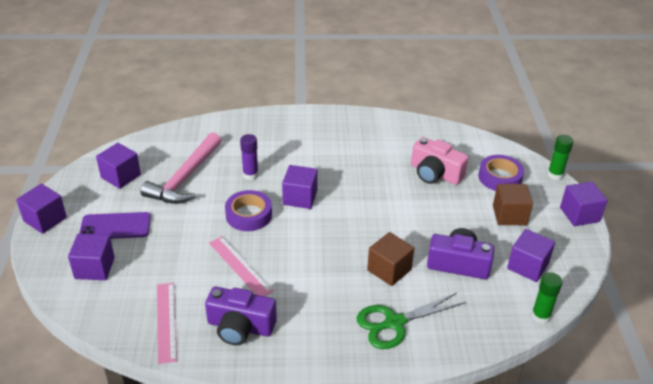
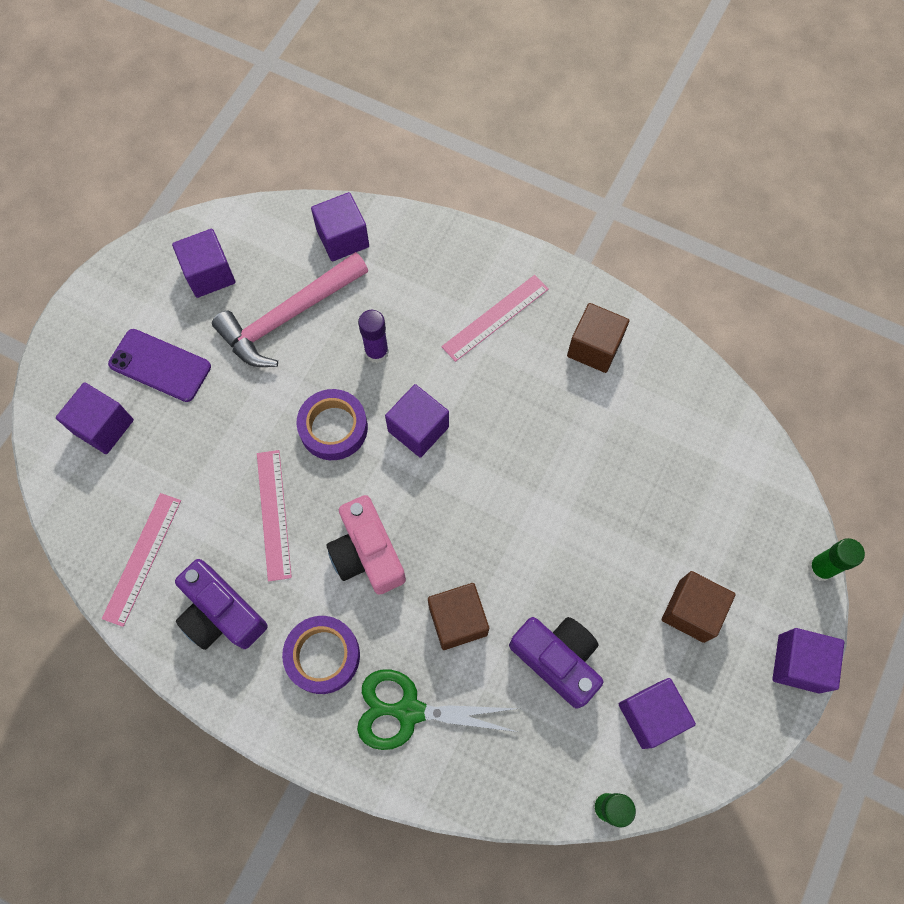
camera: 30 degrees right, 30 degrees up
purple cube [16,184,67,234] -> purple cube moved to [311,192,369,262]
pink camera [411,137,468,185] -> pink camera moved to [326,495,406,595]
purple tape [478,155,524,191] -> purple tape moved to [282,616,360,694]
none -> pink ruler [441,275,549,362]
none -> brown cube [567,303,629,373]

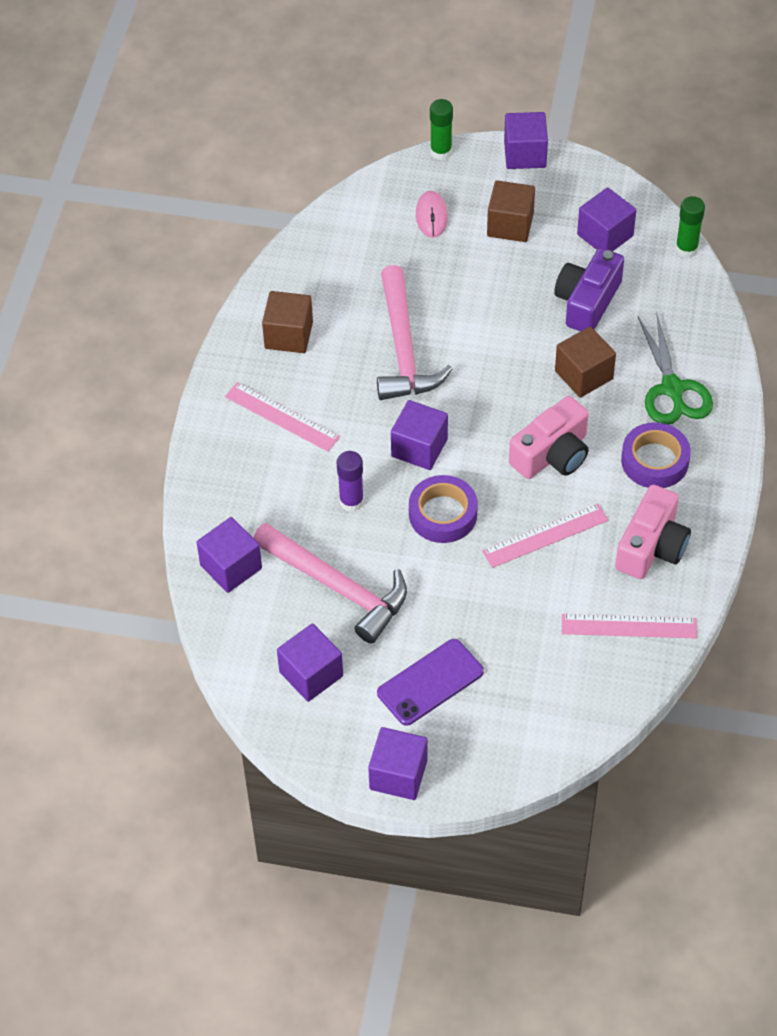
camera: 105 degrees left, 15 degrees down
purple cube [56,382,134,454] -> purple cube moved to [368,727,427,800]
purple phone [108,329,211,402] -> purple phone turned 45 degrees clockwise [377,639,484,726]
purple camera [175,559,267,650] -> pink camera [615,485,691,579]
none -> pink hammer [377,265,452,400]
none -> pink mouse [416,191,448,238]

